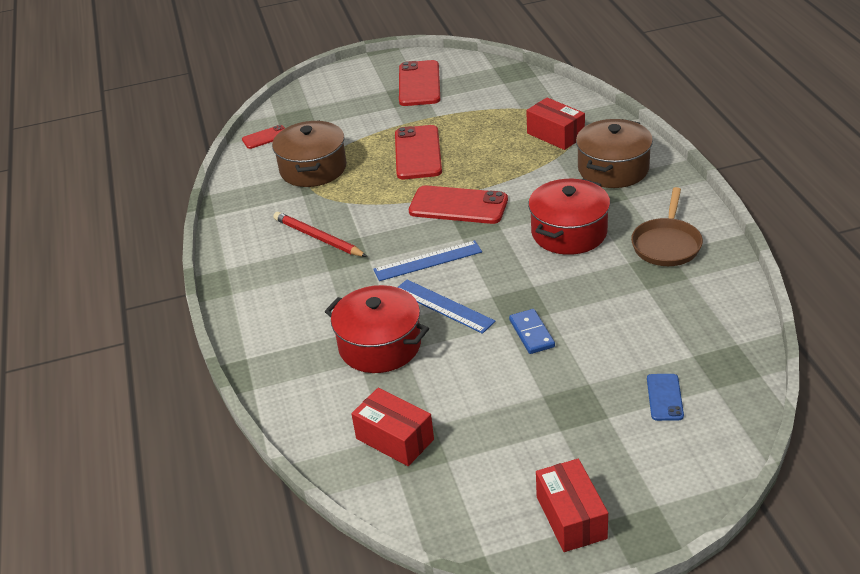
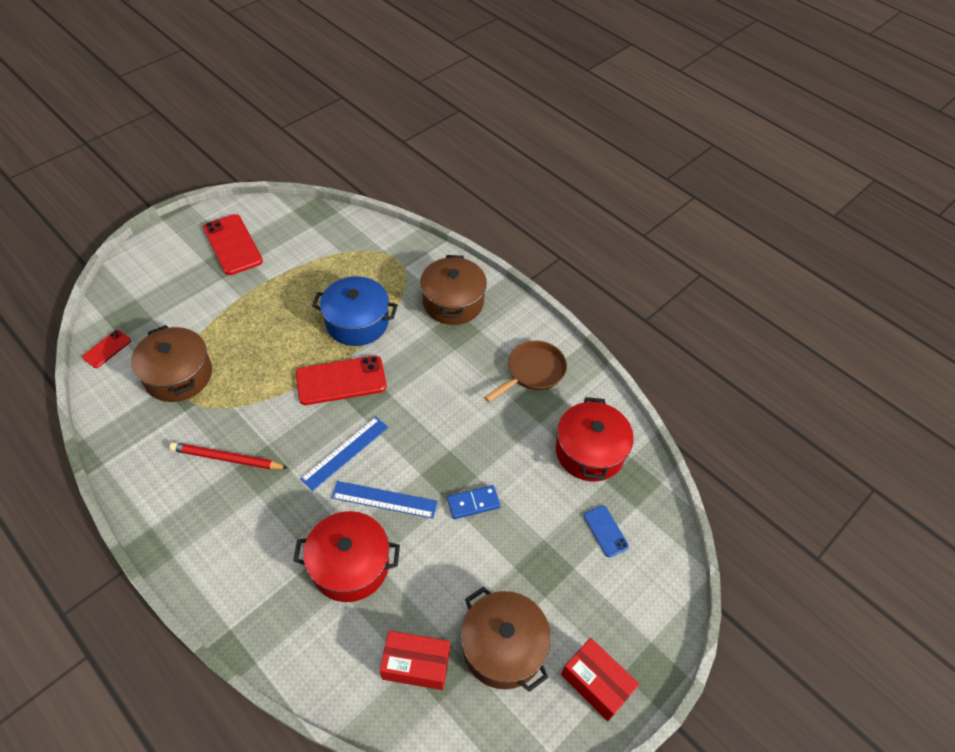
camera: 35 degrees left, 15 degrees up
red phone [395,125,442,179] -> none
blue domino [509,309,555,354] -> blue domino turned 60 degrees counterclockwise [447,485,500,519]
red box [526,98,585,150] -> none
red pot [528,179,610,255] -> red pot moved to [556,397,634,481]
brown pan [631,187,703,266] -> brown pan turned 120 degrees counterclockwise [484,340,567,402]
none -> blue pot [312,276,398,346]
none -> brown pot [461,586,551,692]

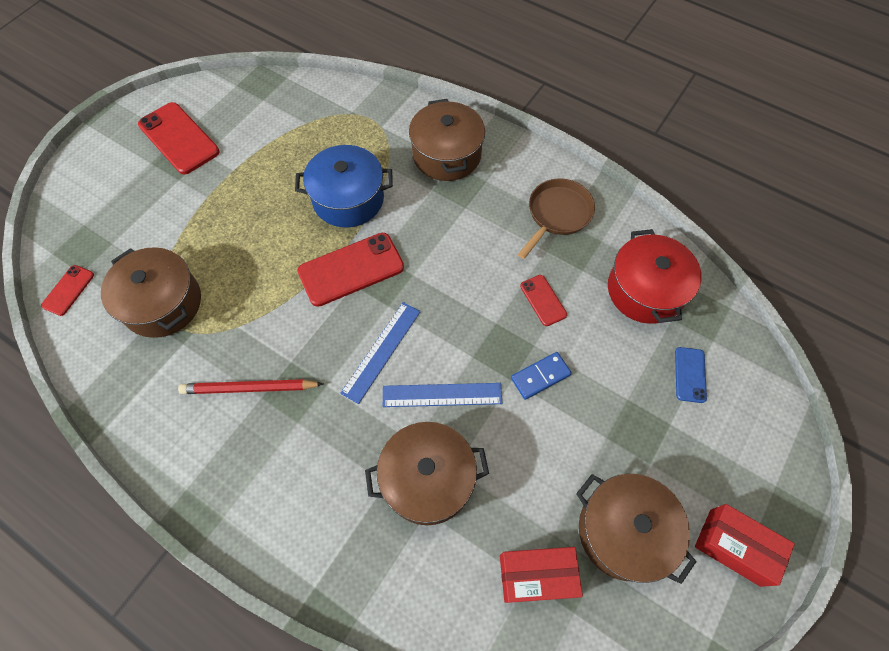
camera: 10 degrees left, 10 degrees up
red pot [293,511,400,602] -> brown pot [365,422,489,525]
blue phone [584,506,629,557] -> blue phone turned 45 degrees clockwise [675,347,707,403]
none -> red phone [520,275,567,326]

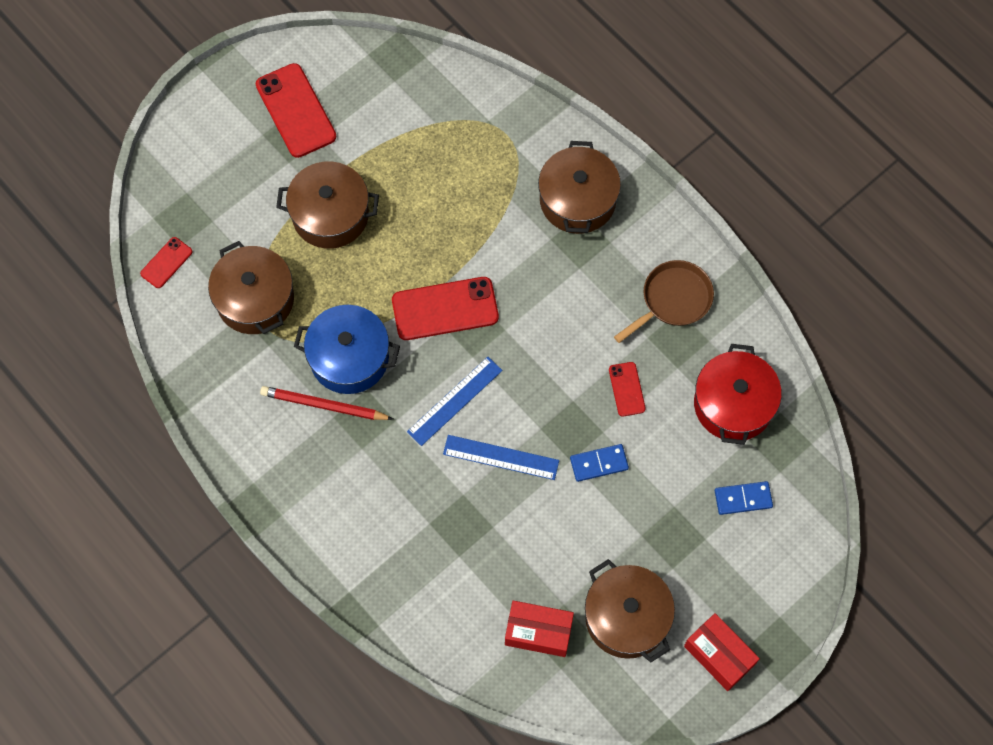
camera: 15 degrees right, 5 degrees up
blue pot [295,145,393,227] -> blue pot moved to [294,305,400,394]
brown pot [365,422,489,525] -> brown pot moved to [276,161,379,249]
blue phone [675,347,707,403] -> blue domino [715,481,773,515]

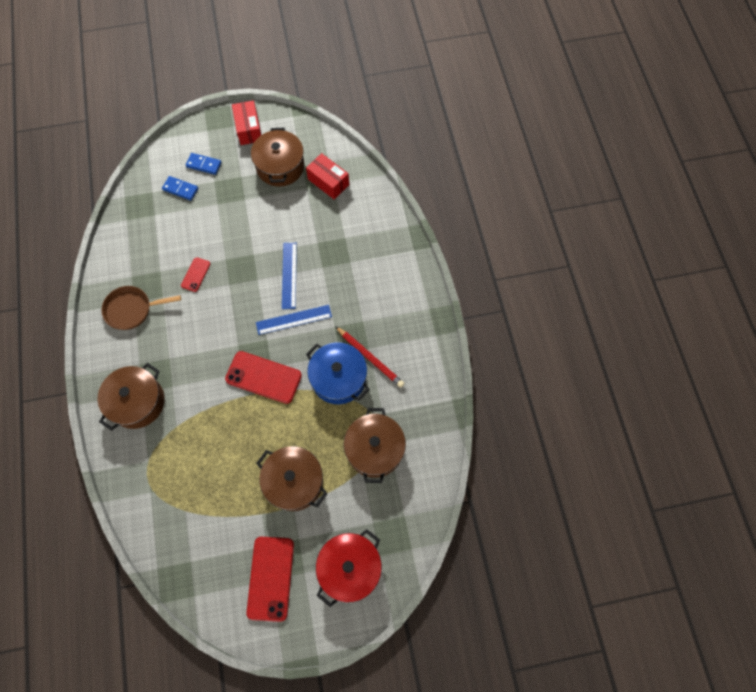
camera: 150 degrees left, 0 degrees up
red phone [140,237,193,288] -> none
blue ruler [443,435,559,480] -> blue ruler turned 45 degrees clockwise [282,243,297,309]
blue domino [570,444,629,482] -> blue domino moved to [186,153,222,175]
red pot [694,344,782,445] -> red pot moved to [316,529,382,607]

